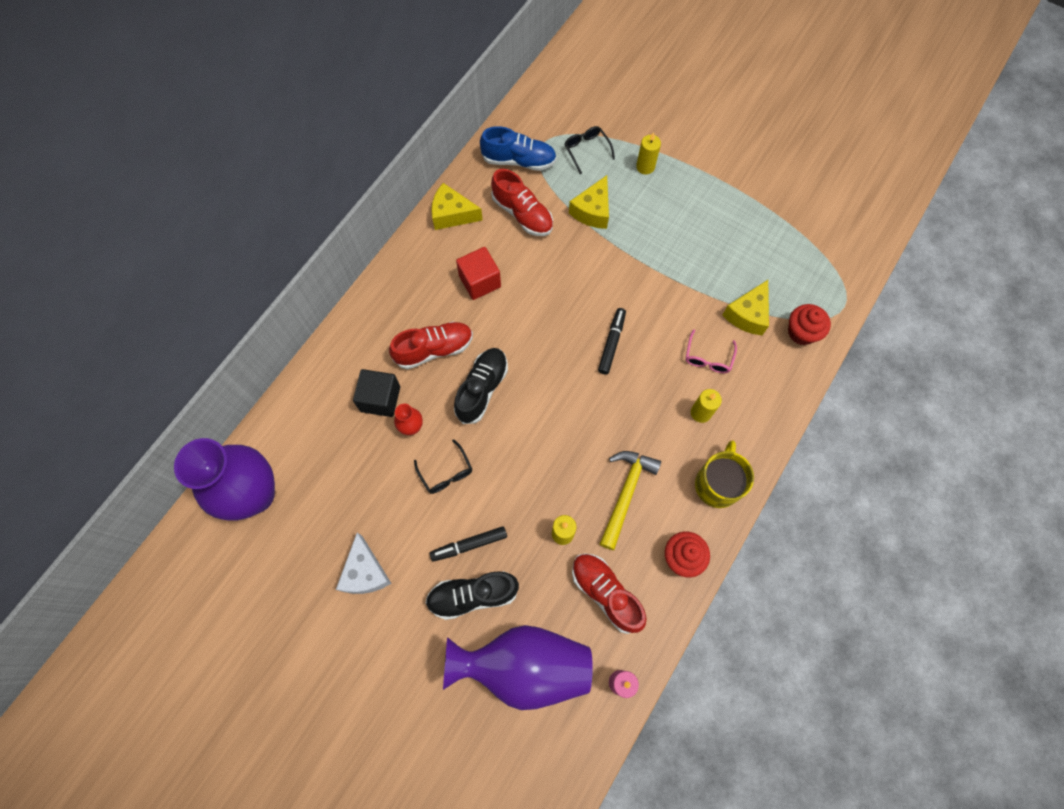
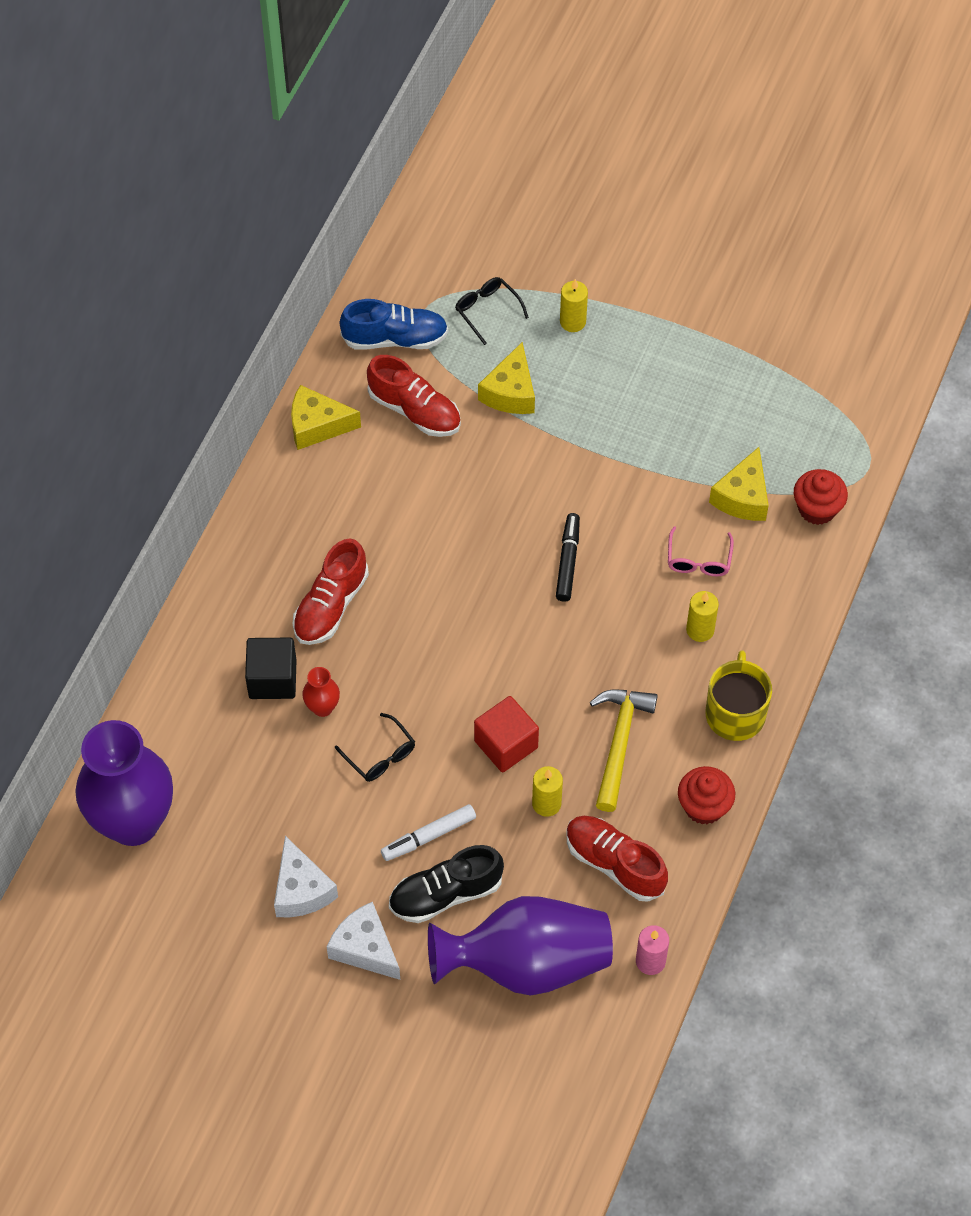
camera: 10 degrees left, 10 degrees down
red shoe [389,321,473,369] -> red shoe turned 150 degrees clockwise [293,539,369,645]
black marker [430,526,507,562] -> white marker [381,804,476,861]
black shoe [454,348,508,424] -> none
red cube [456,247,501,300] -> red cube moved to [474,696,539,772]
none -> white cheese [327,902,400,980]

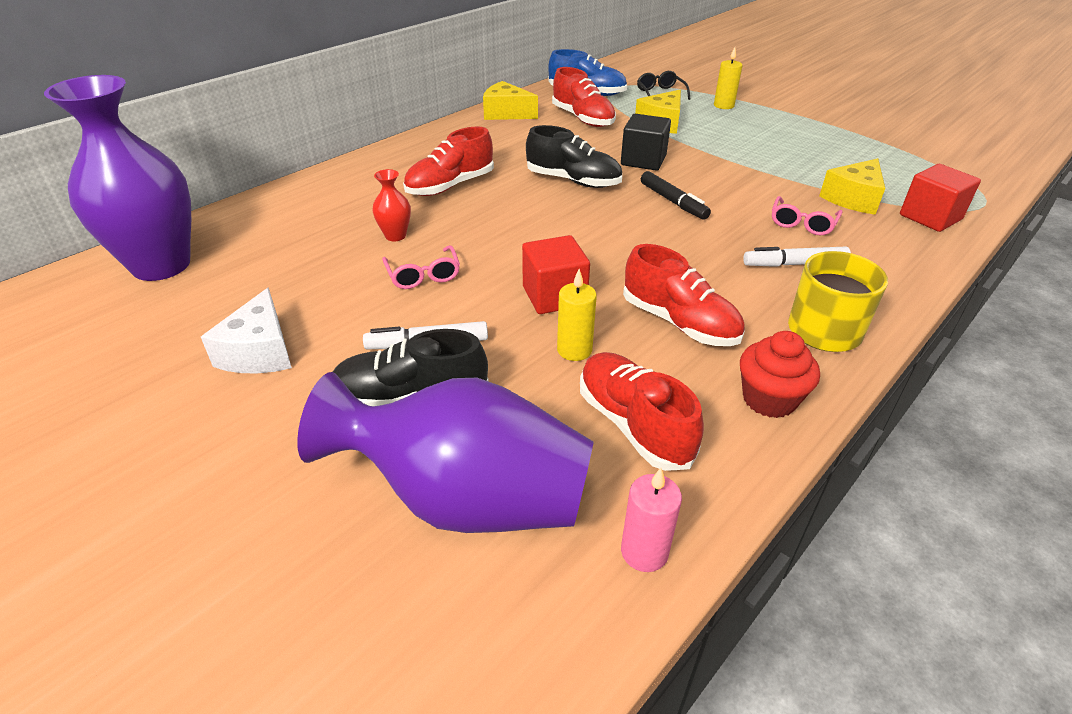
camera: 20 degrees right, 20 degrees down
black cube [245,638,296,699] -> black cube moved to [621,114,671,171]
white cheese [327,902,400,980] -> none
black glasses [335,713,415,782] -> pink glasses [382,245,460,289]
black marker [556,513,580,602] -> black marker turned 120 degrees clockwise [641,171,711,219]
yellow hammer [590,690,658,812] -> red shoe [623,244,745,346]
yellow candle [686,591,719,642] -> white marker [743,247,851,267]
red cupcake [794,469,848,525] -> red cube [900,164,981,232]
none -> black shoe [526,125,622,188]

